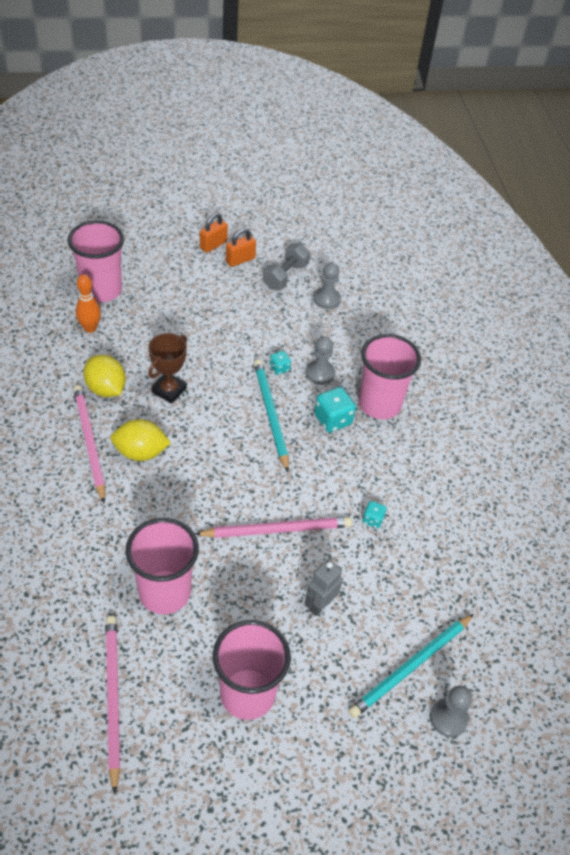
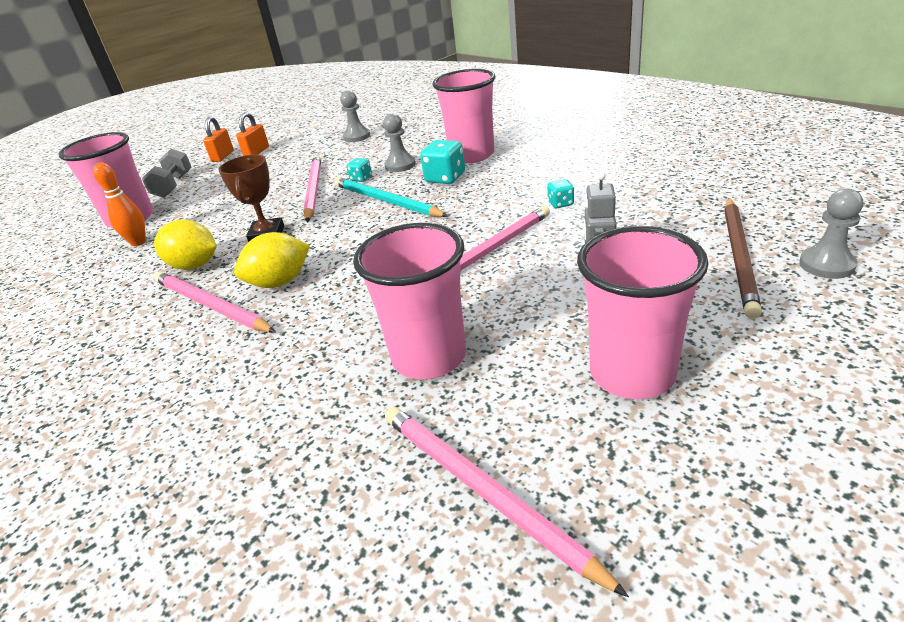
camera: 25 degrees left, 15 degrees down
grey dumbbell [263,243,310,290] -> grey dumbbell moved to [142,149,191,198]
turquoise pencil [348,614,474,718] -> brown pencil [724,198,762,319]
none -> pink pencil [303,155,321,222]

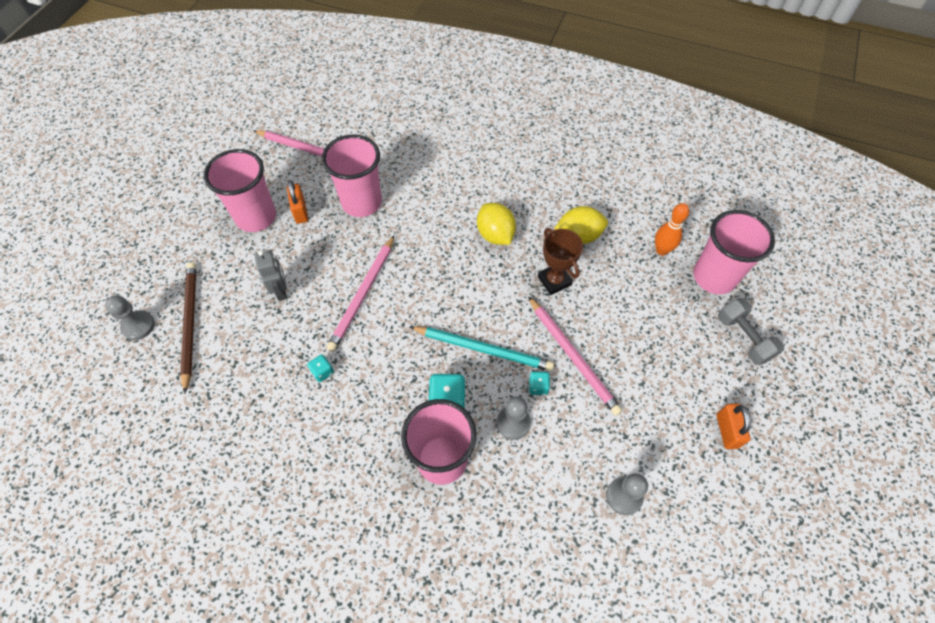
camera: 150 degrees right, 25 degrees up
pink pencil [154,271,276,333] -> none
orange padlock [203,116,234,162] -> orange padlock moved to [287,180,308,224]
yellow lemon [234,232,310,288] -> yellow lemon turned 60 degrees counterclockwise [477,203,516,245]

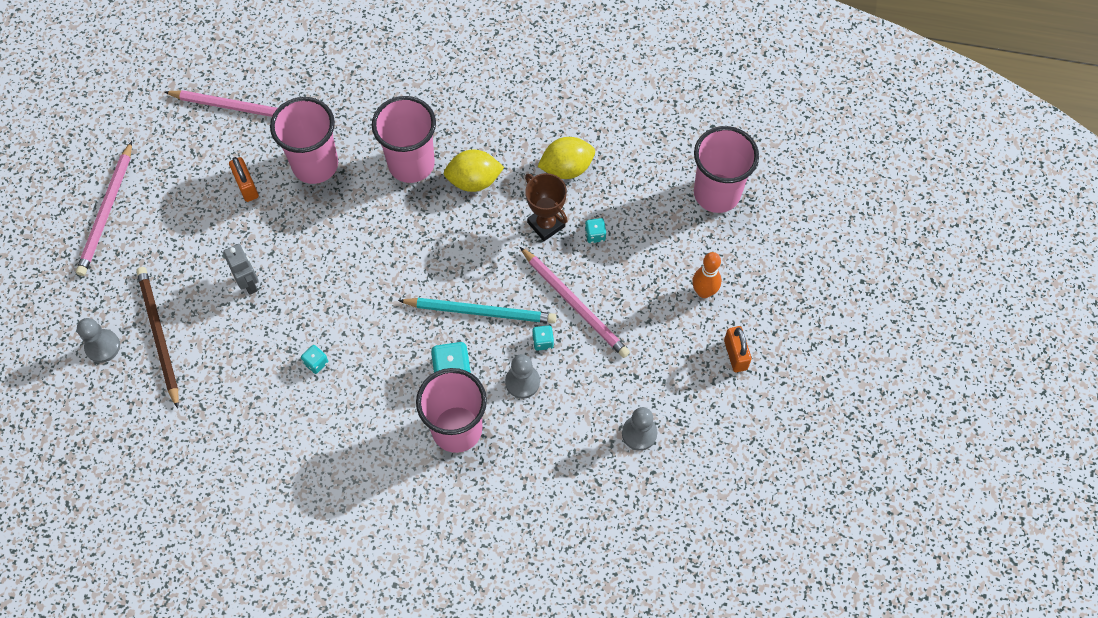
camera: 10 degrees left, 5 degrees up
pink cup [204,149,276,232] -> pink cup moved to [372,96,436,183]
pink pencil [327,236,394,352] -> pink pencil moved to [76,141,132,276]
yellow lemon [477,203,516,245] -> yellow lemon turned 60 degrees counterclockwise [444,150,504,192]
orange bowling pin [655,203,689,255] -> orange bowling pin moved to [692,252,721,298]
grey dumbbell [718,298,784,365] -> none
none -> turquoise dice [585,218,607,243]

